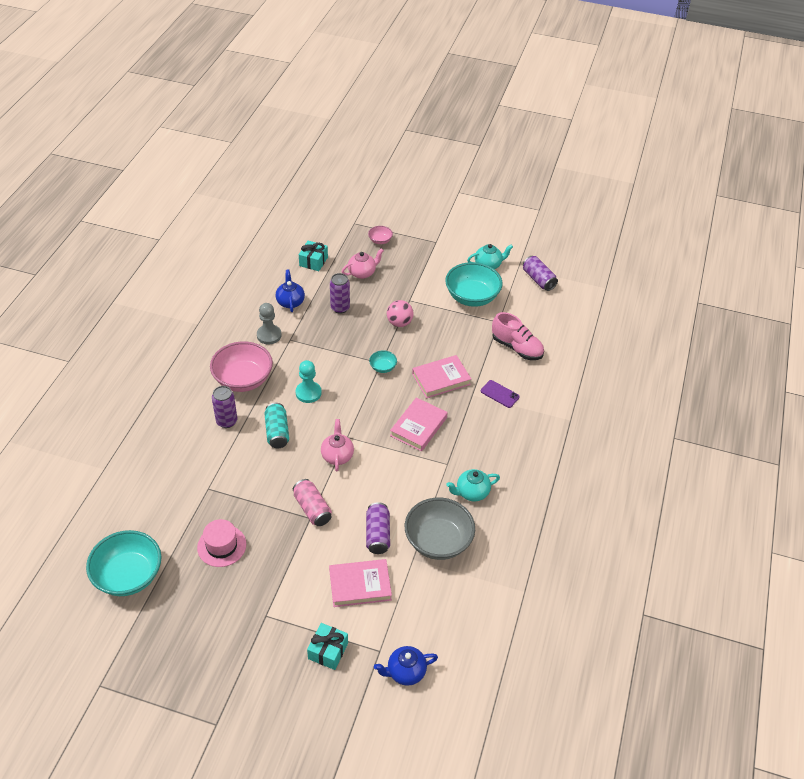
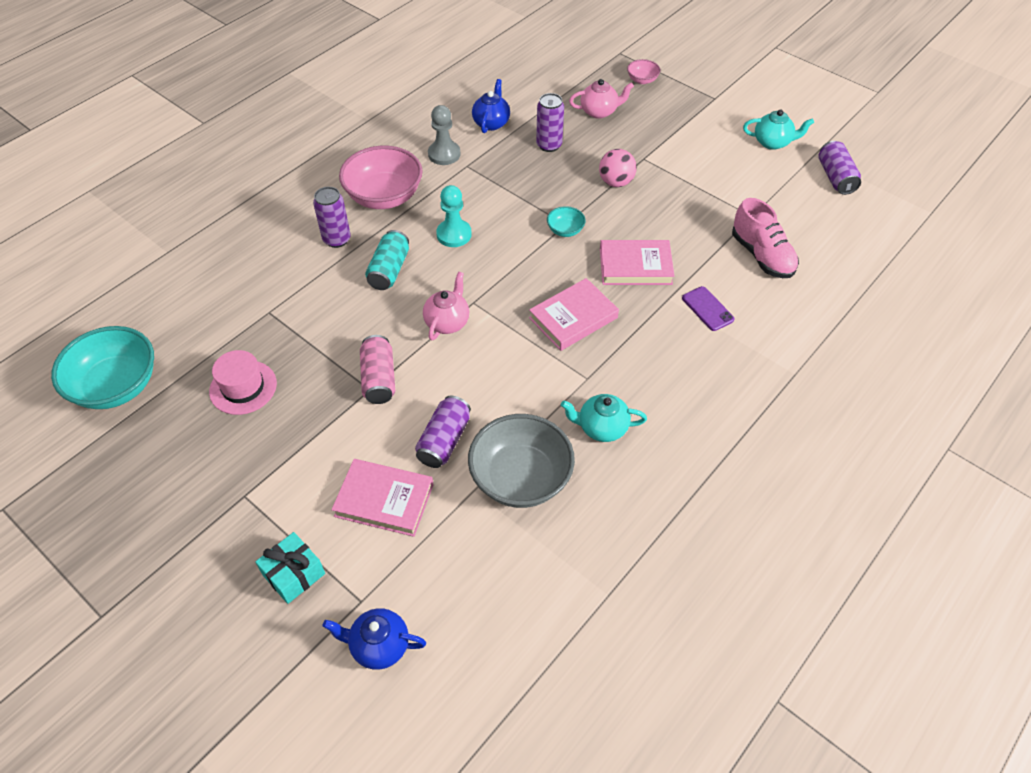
camera: 25 degrees right, 5 degrees up
turquoise gift [299,241,328,271] -> none
turquoise bowl [445,262,502,307] -> none

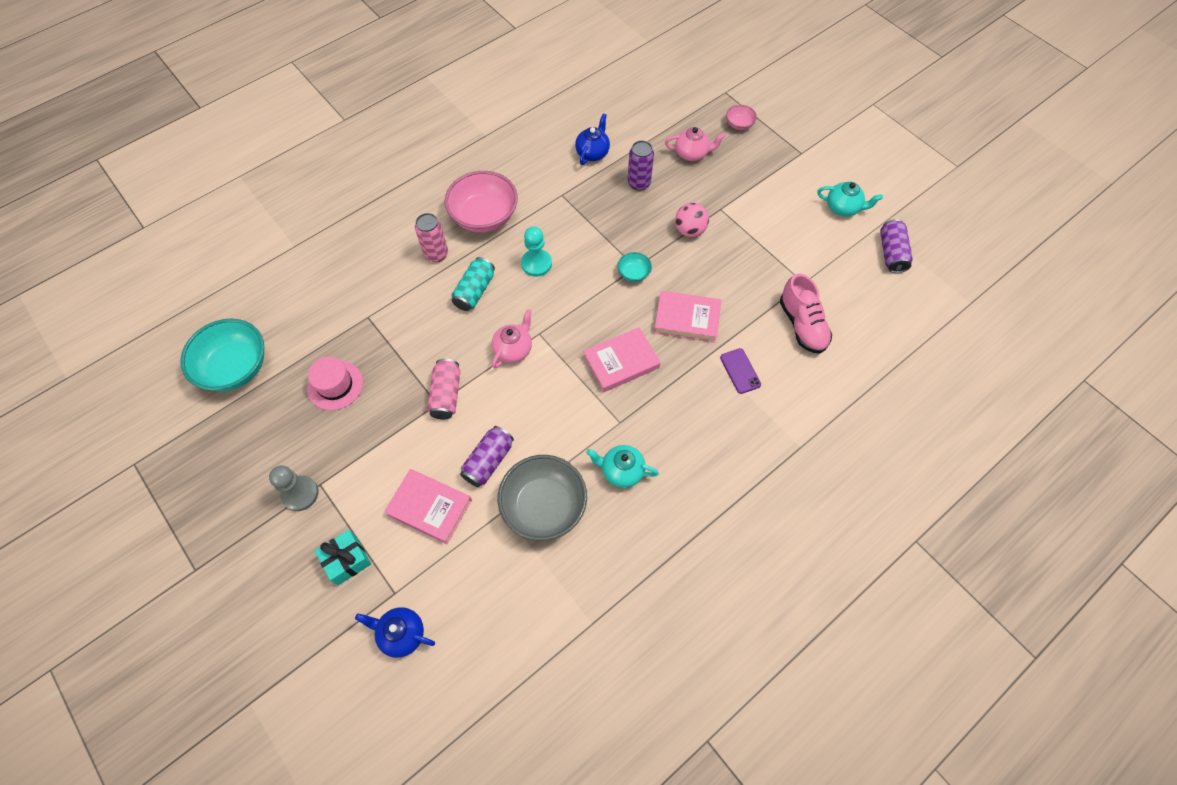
camera: 10 degrees right, 10 degrees up
purple can [313,187,351,248] -> pink can [415,213,448,262]
grey pawn [428,105,460,165] -> grey pawn moved to [269,466,318,511]

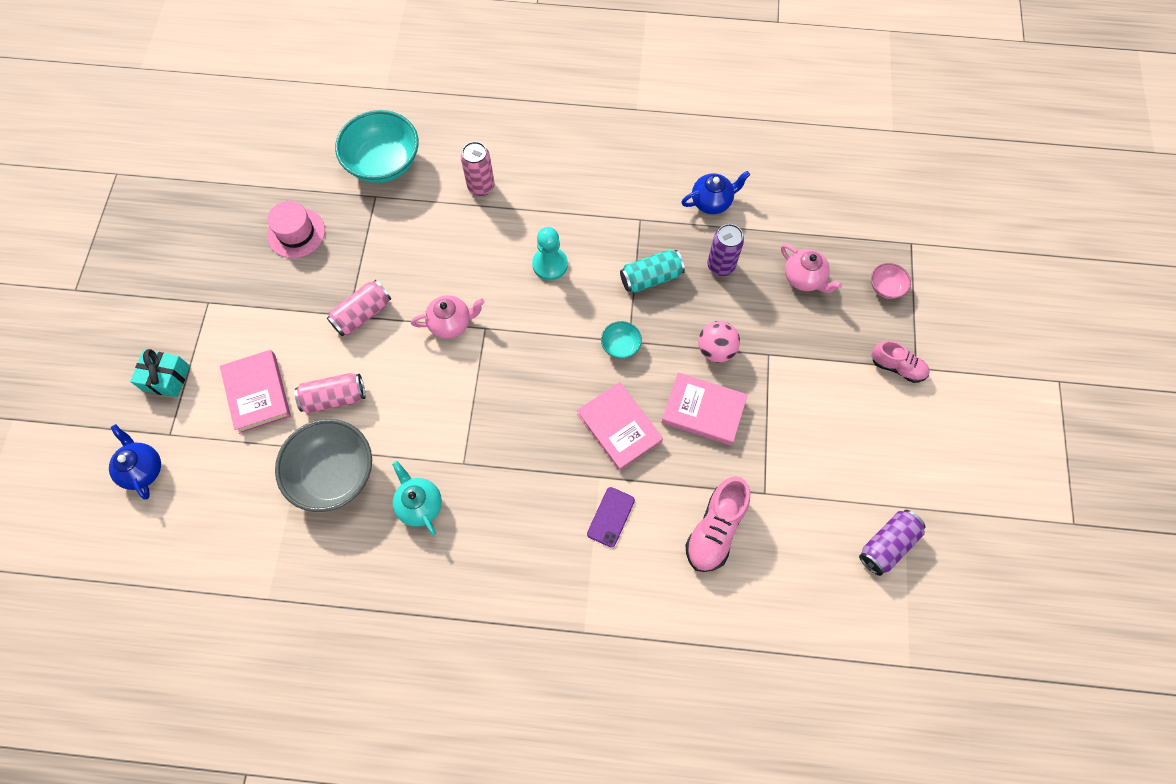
camera: 45 degrees right, 5 degrees up
turquoise bowl [180,319,264,392] -> turquoise bowl moved to [335,110,419,183]
grey pawn [269,466,318,511] -> none
pink bowl [444,171,518,233] -> none
turquoise can [451,257,495,311] -> turquoise can moved to [620,250,685,293]
purple can [460,426,514,487] -> pink can [294,373,366,414]
pink book [583,327,661,392] -> pink book moved to [661,372,748,446]
turquoise teapot [817,182,883,216] -> none
none -> pink shoe [871,341,930,383]

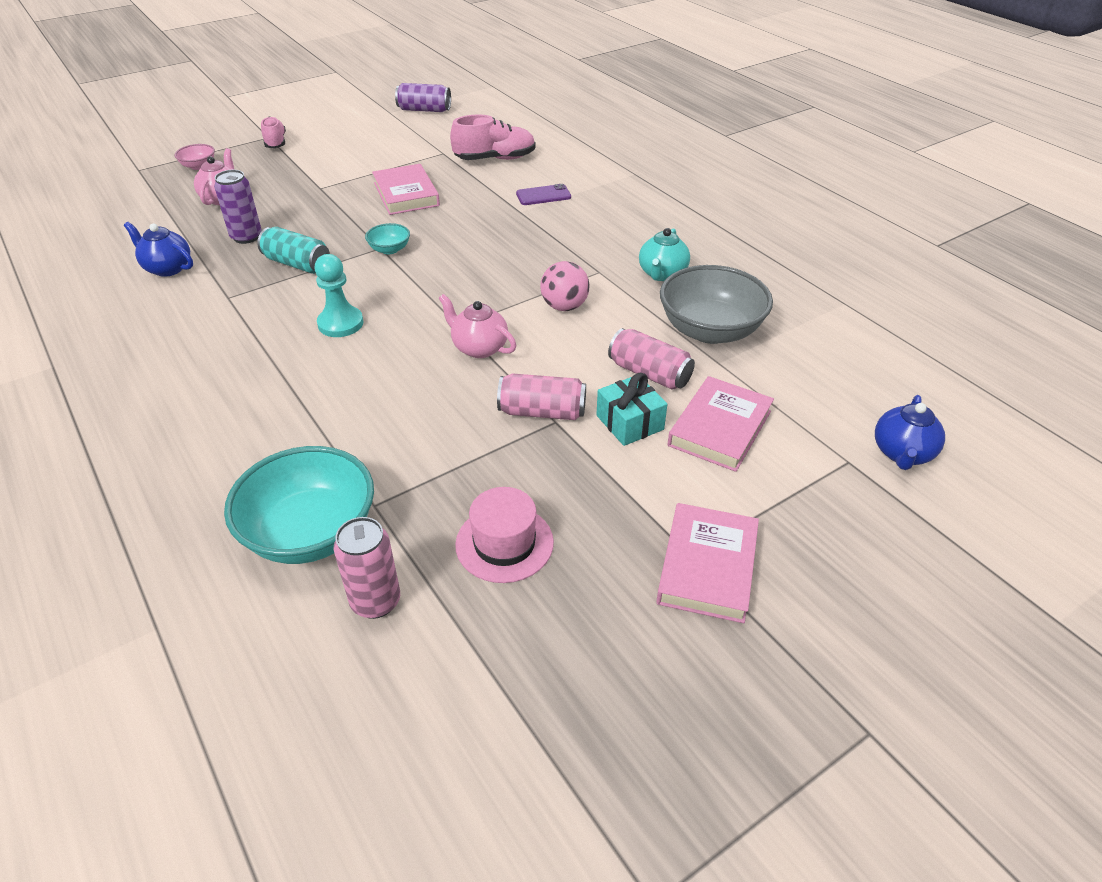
camera: 130 degrees left, 25 degrees down
turquoise gift [130,349,190,397] -> turquoise gift moved to [596,373,667,446]
pink can [461,142,495,196] -> pink can moved to [334,517,400,619]
pink book [577,382,663,472] -> pink book moved to [656,503,759,623]
pink ball [698,321,740,363] -> pink ball moved to [540,261,589,311]

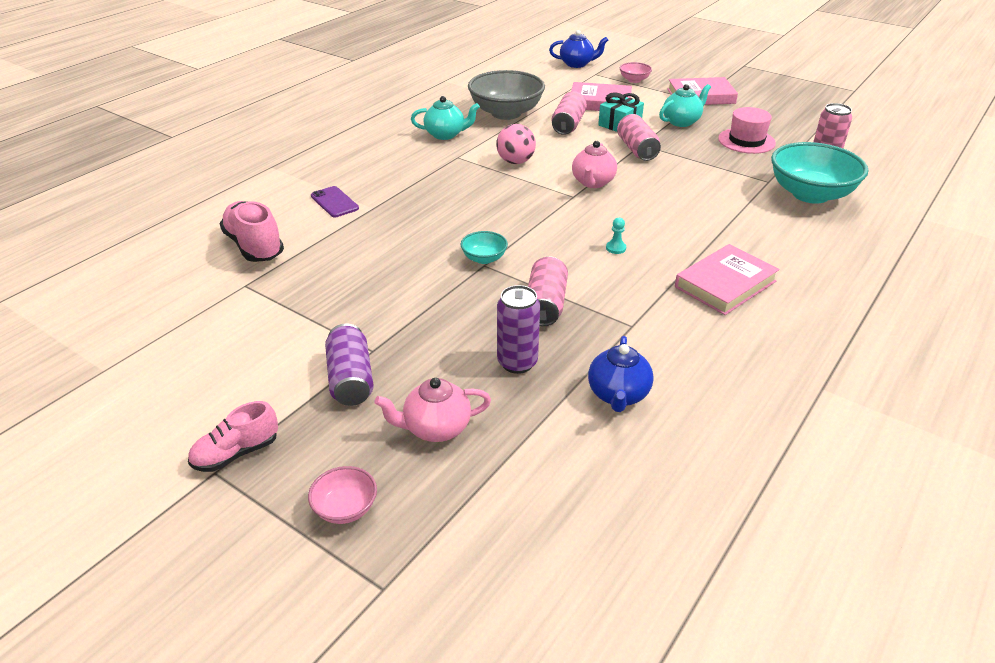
camera: 110 degrees left, 5 degrees down
turquoise can [257,227,330,274] -> pink can [528,256,568,326]
turquoise pawn [314,254,363,337] -> turquoise pawn [606,218,626,254], size x0.48
pink book [372,164,440,215] -> pink book moved to [675,244,780,315]
purple can [395,83,451,112] -> purple can moved to [325,323,374,406]
none -> pink bowl [620,62,652,83]
none -> turquoise teapot [659,84,711,127]

